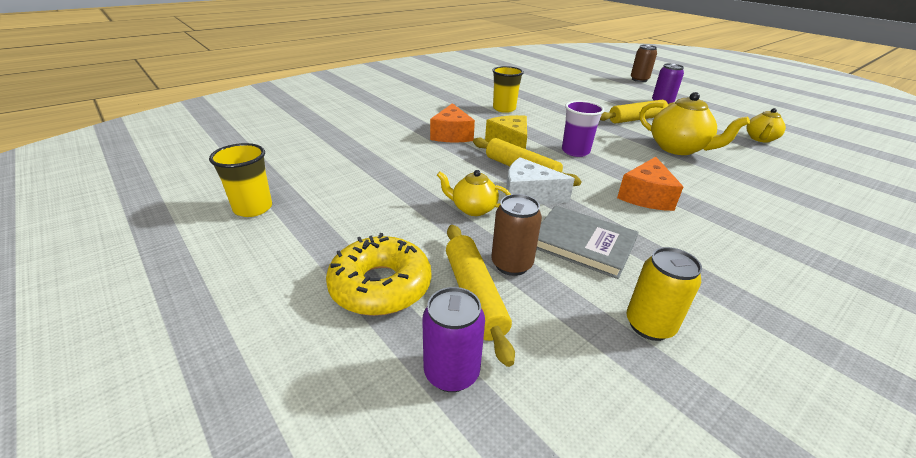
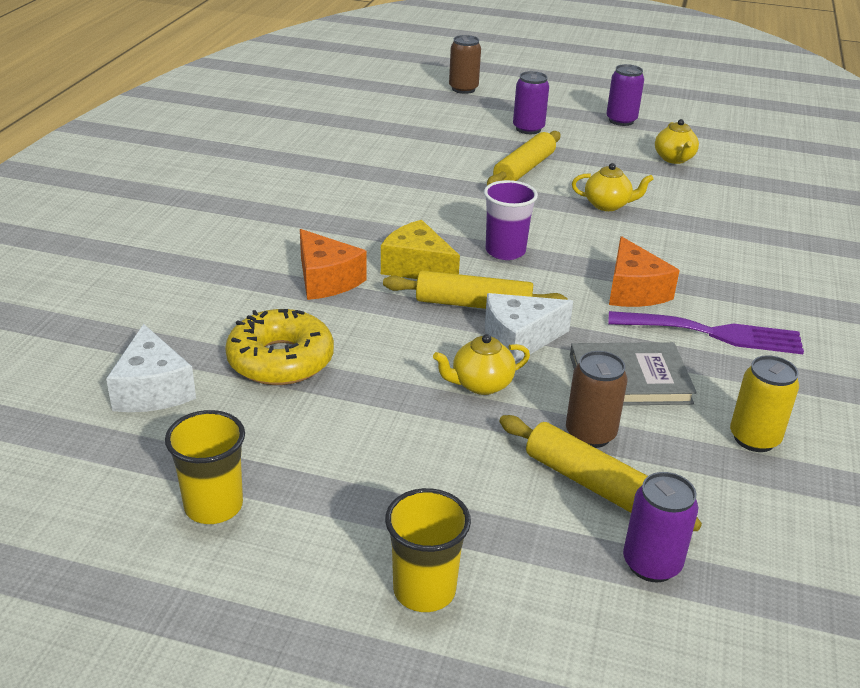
camera: 35 degrees left, 0 degrees up
yellow donut [326,233,431,316] -> yellow donut moved to [225,309,334,385]
yellow cup [492,66,524,113] -> yellow cup moved to [385,488,471,612]
yellow teapot [640,92,750,155] -> yellow teapot [572,163,654,211], size x0.59
none -> white cheese [106,324,196,412]
none -> purple can [606,64,644,126]
none -> purple fork [608,311,804,354]

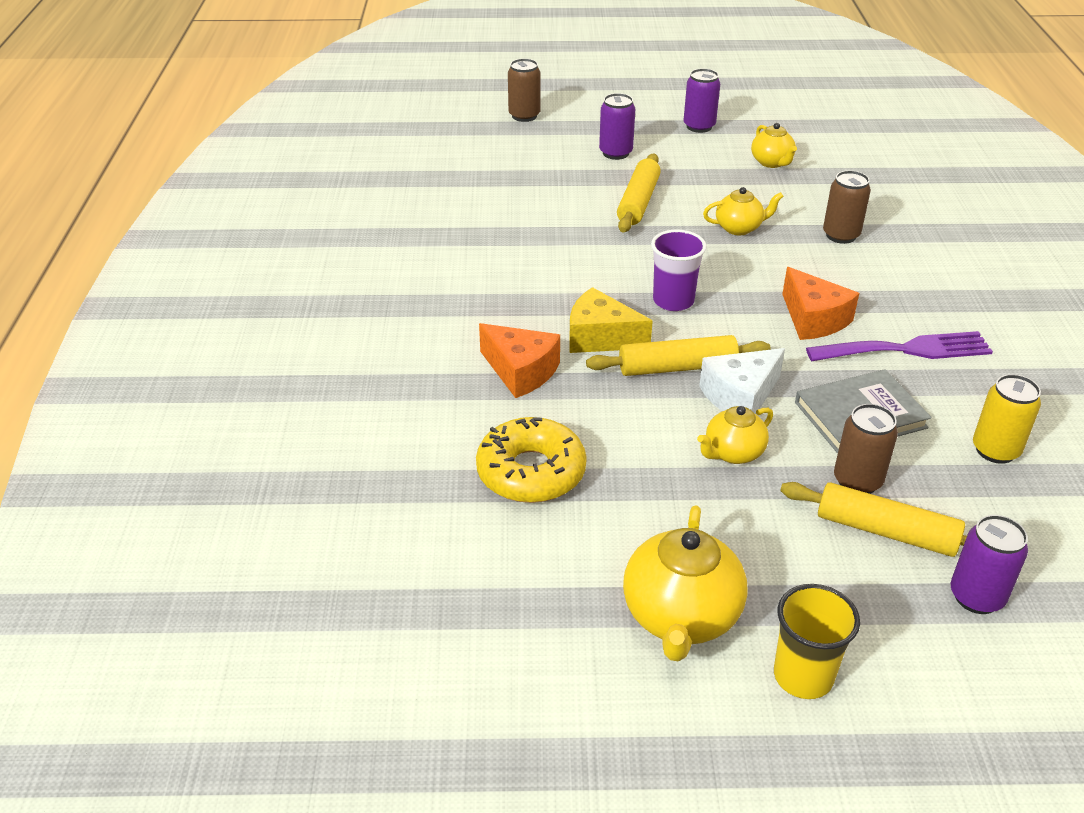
camera: 15 degrees left, 5 degrees up
white cheese [106,324,196,412] -> none
yellow cup [165,410,245,524] -> none
none -> yellow teapot [623,505,748,661]
none -> brown can [823,170,871,244]

